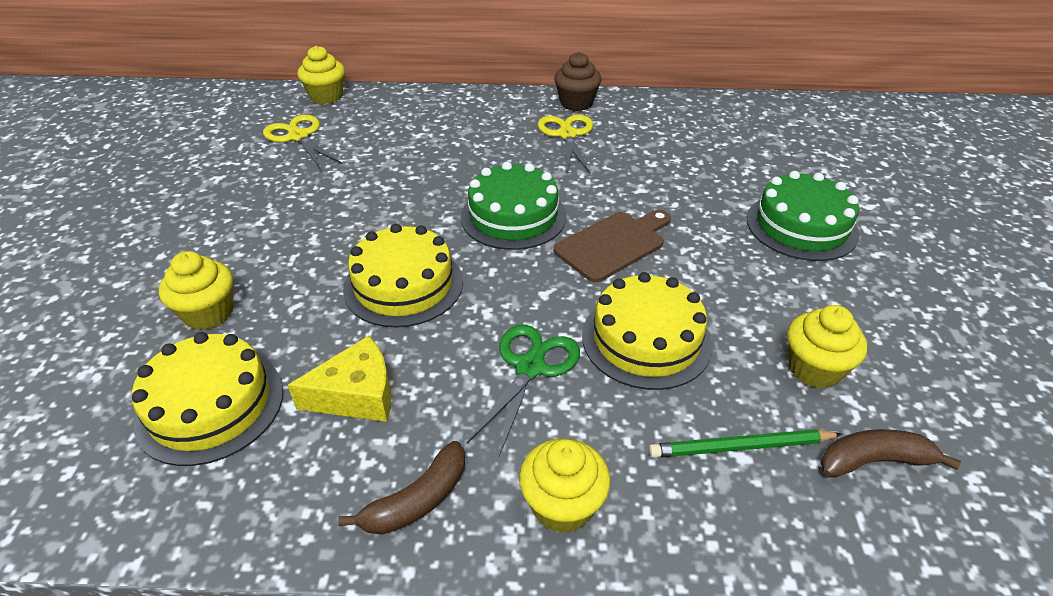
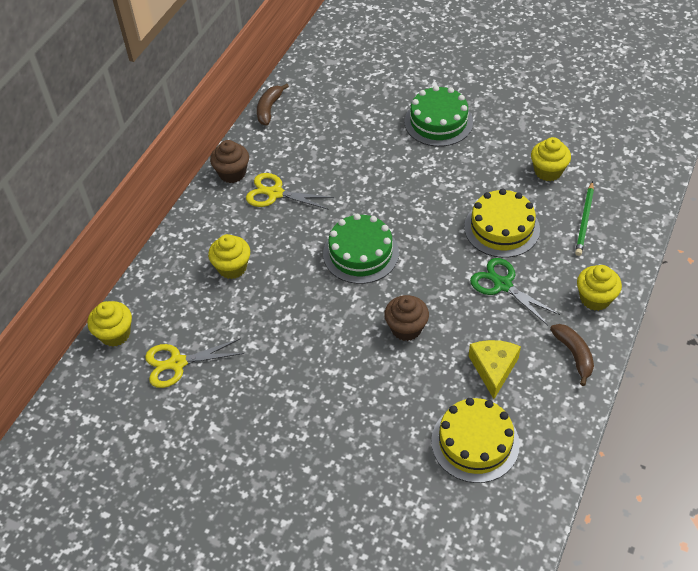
camera: 65 degrees left, 10 degrees up
yellow cupcake [159,251,233,330] -> yellow cupcake moved to [208,234,250,279]
yellow cake [343,224,463,328] -> brown cupcake [384,295,429,341]
brown cutting board [554,210,671,282] -> none
brown banana [820,429,961,477] -> brown banana moved to [257,84,289,125]

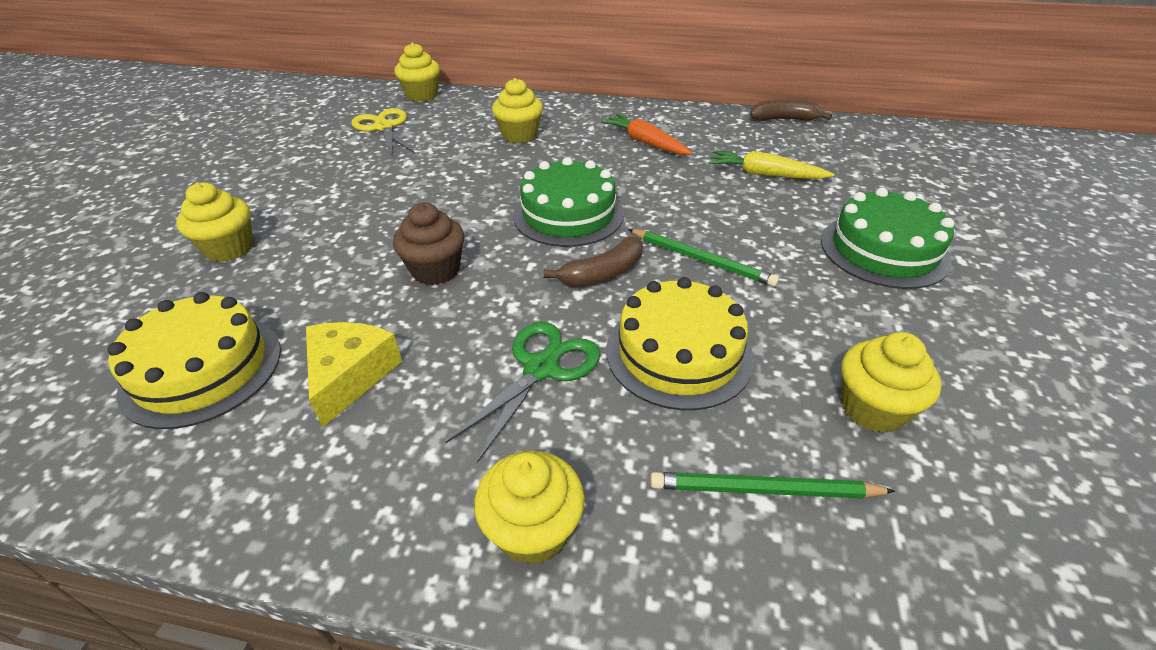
camera: 75 degrees right, 10 degrees down
brown cupcake [210,140,249,183] -> none
yellow scissors [246,173,334,210] -> orange carrot [601,114,693,155]
yellow cheese [469,340,521,399] -> yellow cheese turned 75 degrees counterclockwise [306,322,402,427]
brown banana [550,324,594,386] -> brown banana moved to [543,237,643,287]
none -> yellow cupcake [176,182,253,262]
none -> green pencil [628,229,779,287]
none -> yellow carrot [709,150,834,179]

